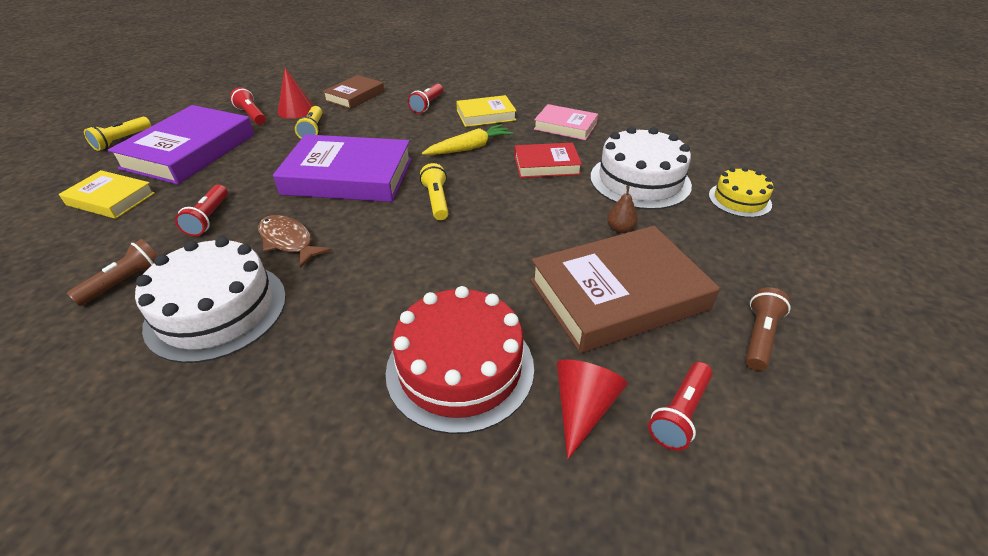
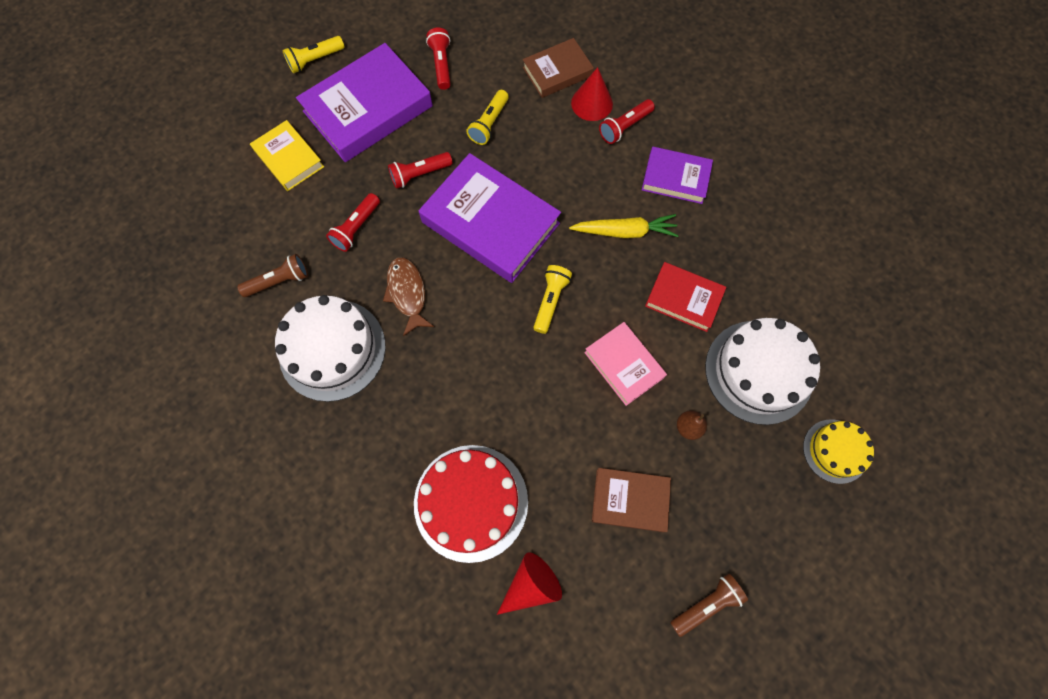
camera: 30 degrees right, 30 degrees up
red cone [278,68,314,119] -> red cone moved to [571,67,613,121]
yellow book [456,95,516,127] -> purple book [642,147,713,204]
brown book [530,226,720,353] -> brown book [592,468,671,532], size x0.56
pink book [534,104,598,140] -> pink book moved to [584,322,667,406]
red flashlight [648,362,712,451] -> red flashlight moved to [388,152,452,189]

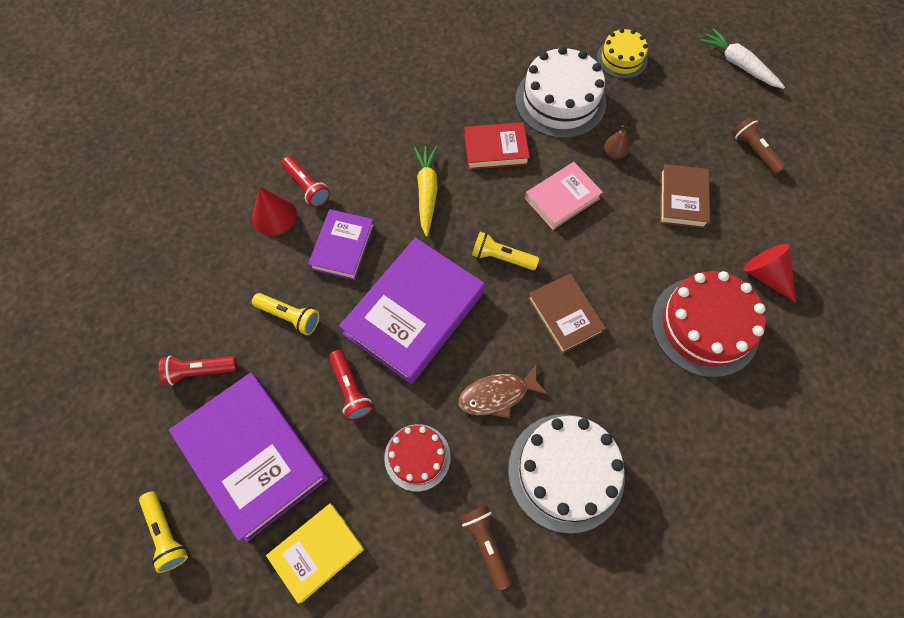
camera: 90 degrees left, 5 degrees down
red flashlight [326,193,380,252] -> red cake [384,424,451,492]
brown book [523,38,594,98] -> brown book moved to [528,273,606,354]
purple book [642,147,713,204] -> purple book moved to [308,209,374,280]
red book [645,262,726,332] -> red book turned 60 degrees clockwise [464,122,530,170]
none -> white carrot [700,28,785,89]

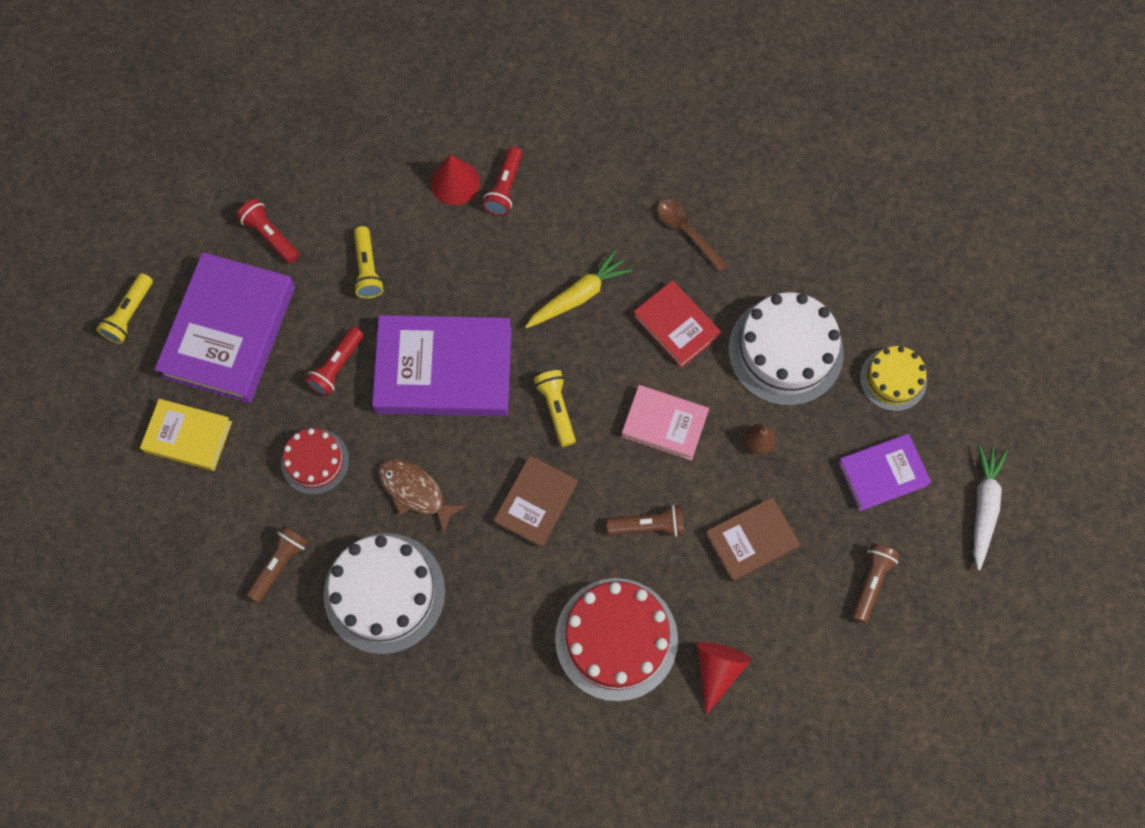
camera: 55 degrees right, 5 degrees up
purple book [308,209,374,280] -> purple book moved to [838,434,931,511]
none -> brown flashlight [607,505,684,537]
none -> brown spoon [657,199,728,272]

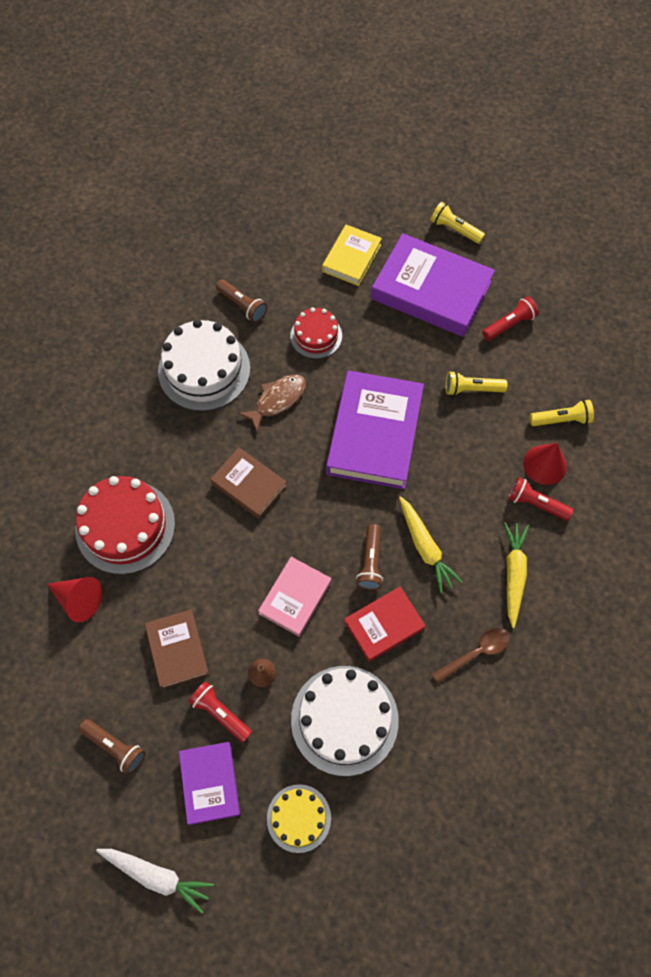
camera: 100 degrees right, 5 degrees down
red flashlight [305,327,364,397] -> red flashlight moved to [188,681,252,743]
yellow flashlight [534,370,576,447] -> yellow flashlight moved to [529,400,594,426]
brown flashlight [607,505,684,537] -> brown flashlight moved to [356,524,383,590]
none -> yellow carrot [504,522,529,628]

